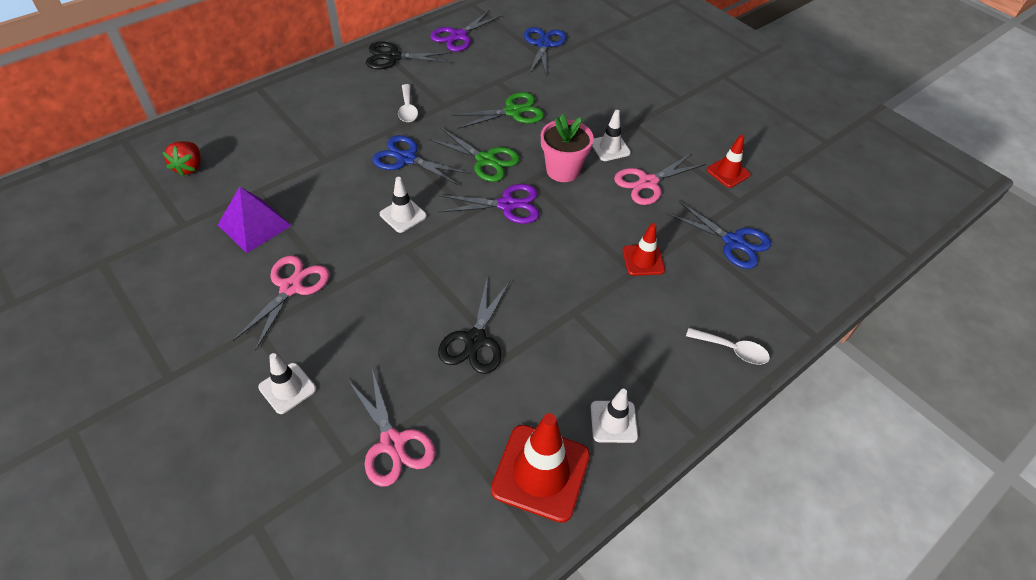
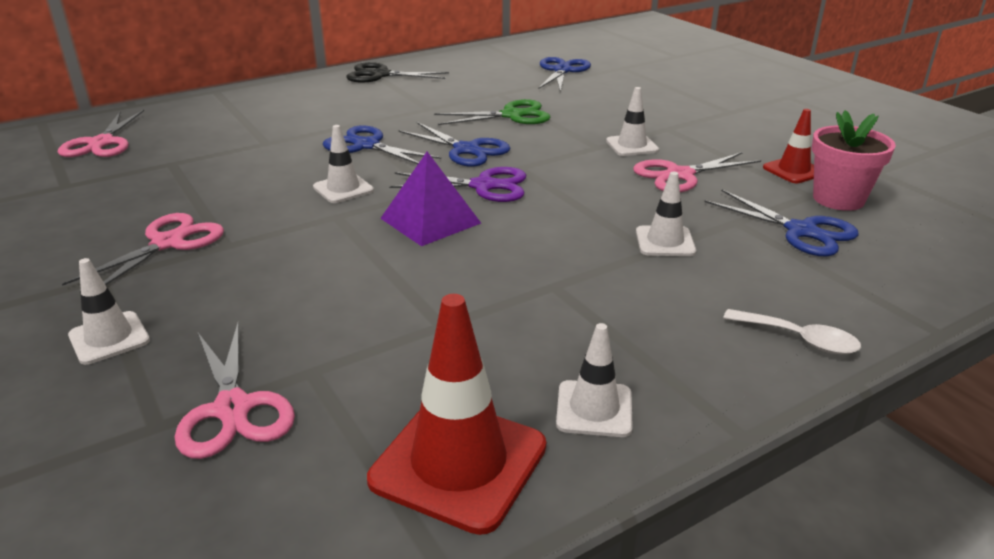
camera: 10 degrees right, 20 degrees down
red strawberry [162,141,200,176] -> pink scissors [58,110,144,157]
purple pyramid [218,187,292,253] -> purple pyramid moved to [380,152,481,246]
white spoon [398,84,418,123] -> none
green scissors [428,127,520,182] -> blue scissors [399,122,510,167]
purple scissors [430,11,502,52] -> none
black scissors [438,279,510,374] -> none
pink flower pot [541,114,594,182] -> pink flower pot moved to [812,110,896,211]
red traffic cone [623,223,665,276] -> white traffic cone [636,172,696,256]

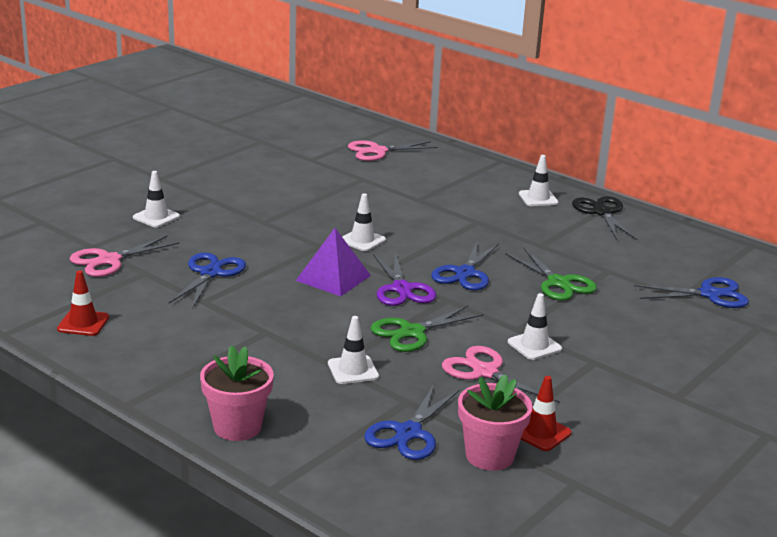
camera: 70 degrees right, 5 degrees down
pink scissors [62,213,224,286] -> none
blue scissors [323,125,441,164] -> blue scissors moved to [169,252,246,309]
red traffic cone [367,294,546,535] -> red traffic cone [57,270,109,336], size x0.56
white traffic cone [556,323,633,437] -> white traffic cone moved to [519,155,559,206]
white spoon [723,309,861,354] -> pink flower pot [200,345,274,441]
none -> green scissors [370,305,484,352]

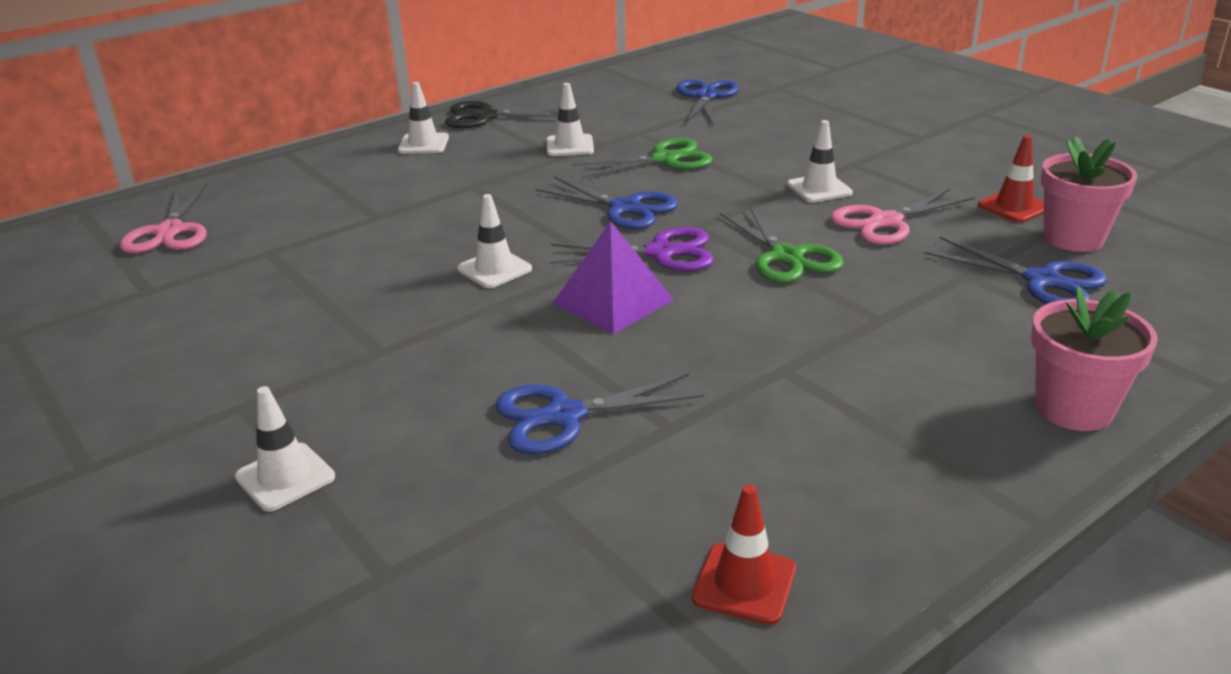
camera: 75 degrees left, 5 degrees up
pink scissors [70,236,180,277] -> none
blue scissors [169,252,246,309] -> blue scissors turned 45 degrees counterclockwise [495,374,704,454]
white traffic cone [328,316,379,384] -> white traffic cone moved to [547,83,594,156]

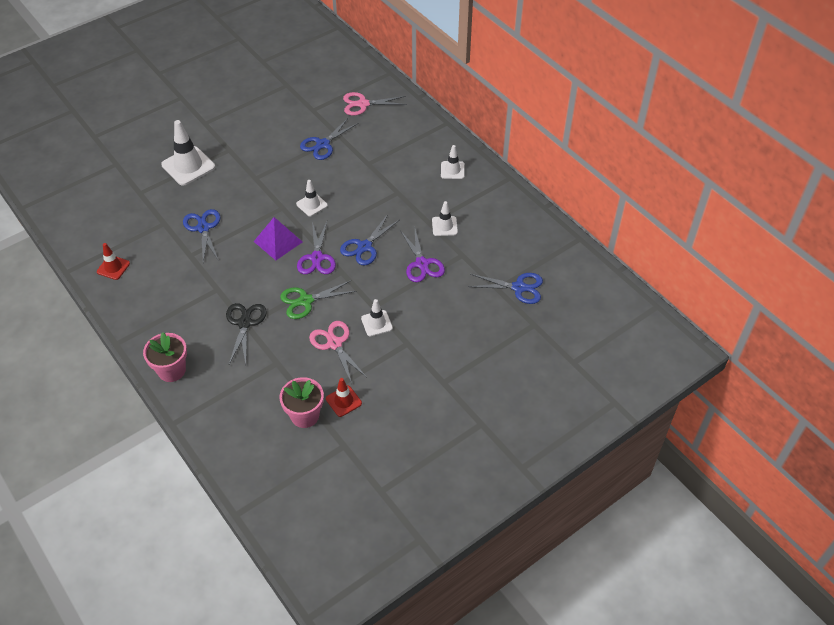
camera: 90 degrees right, 20 degrees up
white traffic cone [235,386,335,512] -> white traffic cone [161,120,215,186], size x1.78
black scissors [445,101,559,128] -> black scissors moved to [226,303,267,364]
green scissors [572,138,713,179] -> purple scissors [400,229,445,282]
blue scissors [924,237,1108,304] -> blue scissors moved to [300,118,358,160]

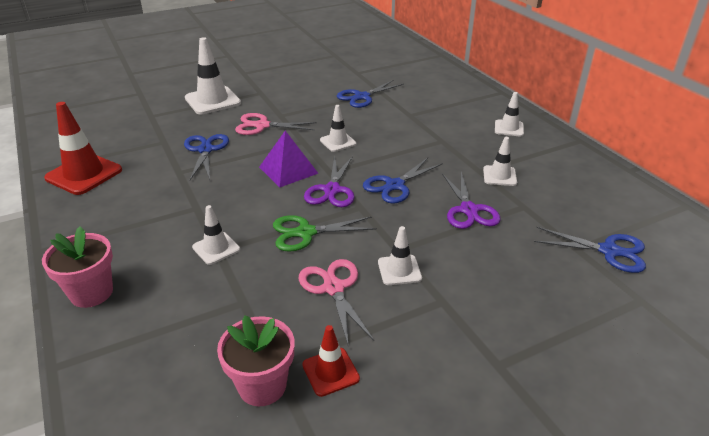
camera: 10 degrees right, 15 degrees down
red traffic cone [97,243,130,280] -> red traffic cone [44,102,122,195], size x1.78
black scissors [226,303,267,364] -> white traffic cone [192,205,240,265]
pink scissors [343,92,407,116] -> pink scissors moved to [235,113,317,135]

